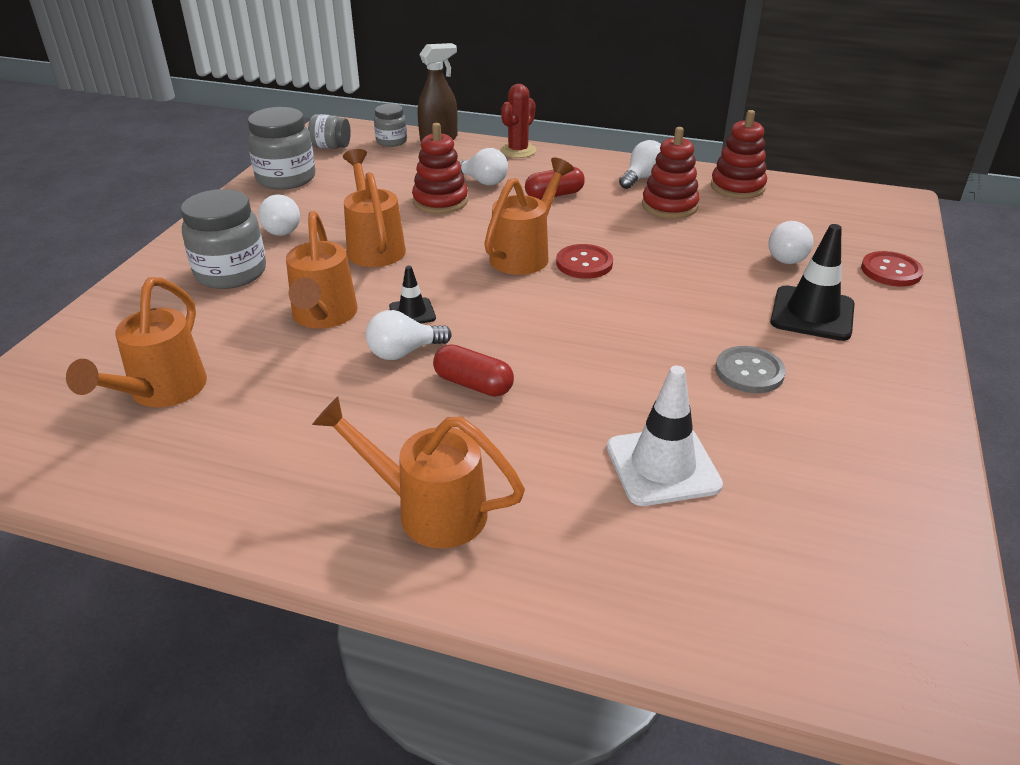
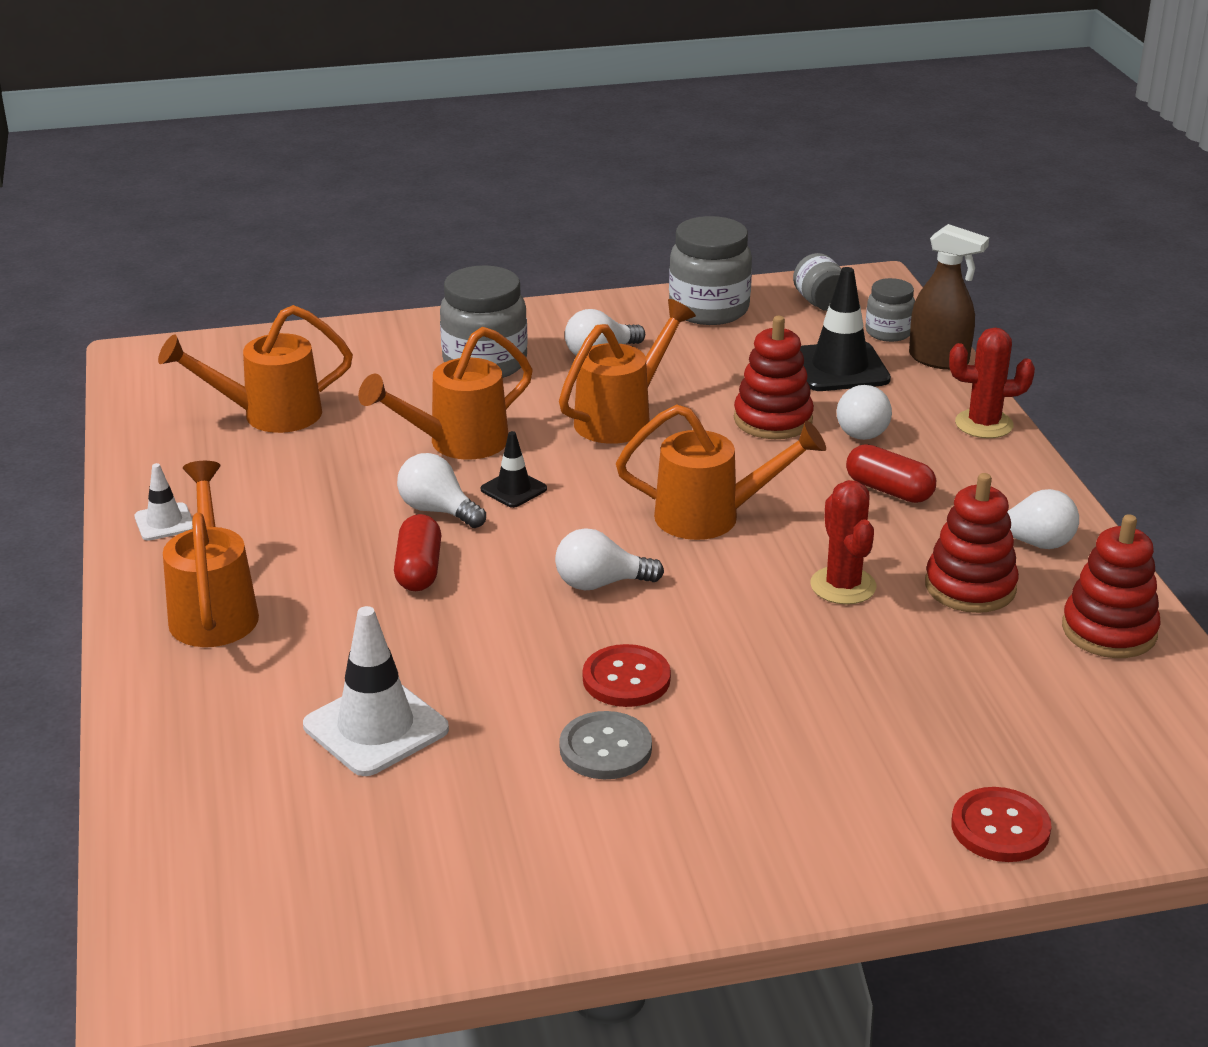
camera: 60 degrees right, 5 degrees down
red button [556,244,613,279] -> red button moved to [583,644,671,707]
white light bulb [768,221,814,264] -> white light bulb moved to [555,528,664,590]
black traffic cone [770,224,855,341] -> black traffic cone moved to [800,267,891,391]
none -> white traffic cone [134,463,193,541]
none -> red cactus [810,480,877,605]

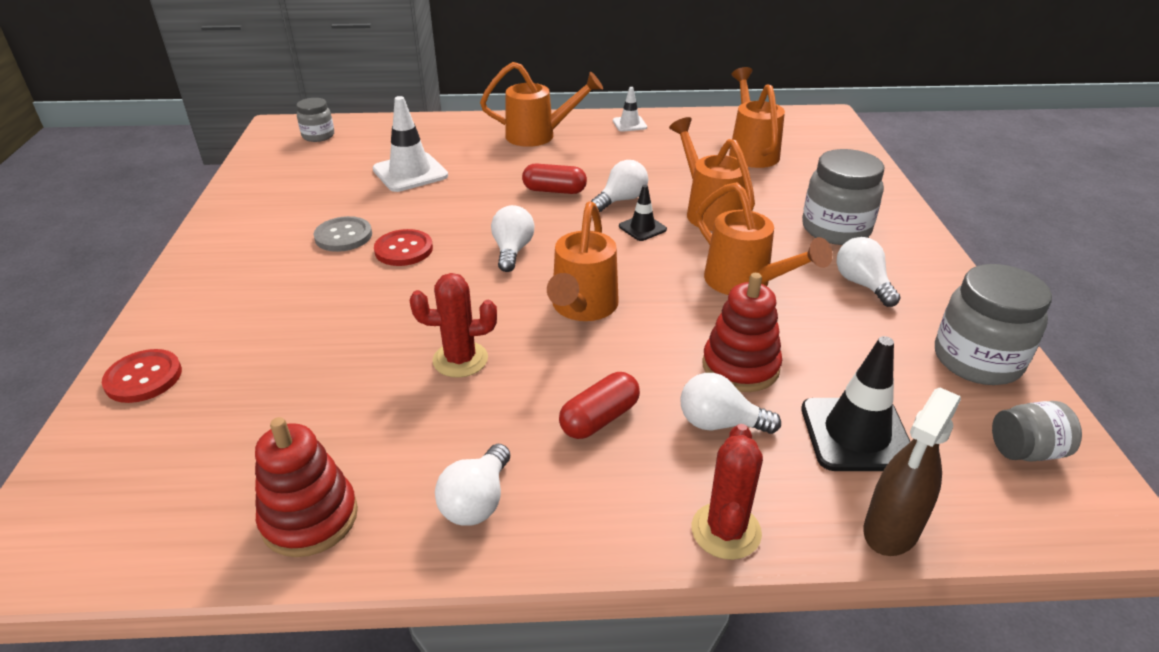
camera: 100 degrees right, 5 degrees up
grey jar [866,278,915,342] -> grey jar moved to [297,98,334,142]
red stacking toy [925,473,1019,613] -> none

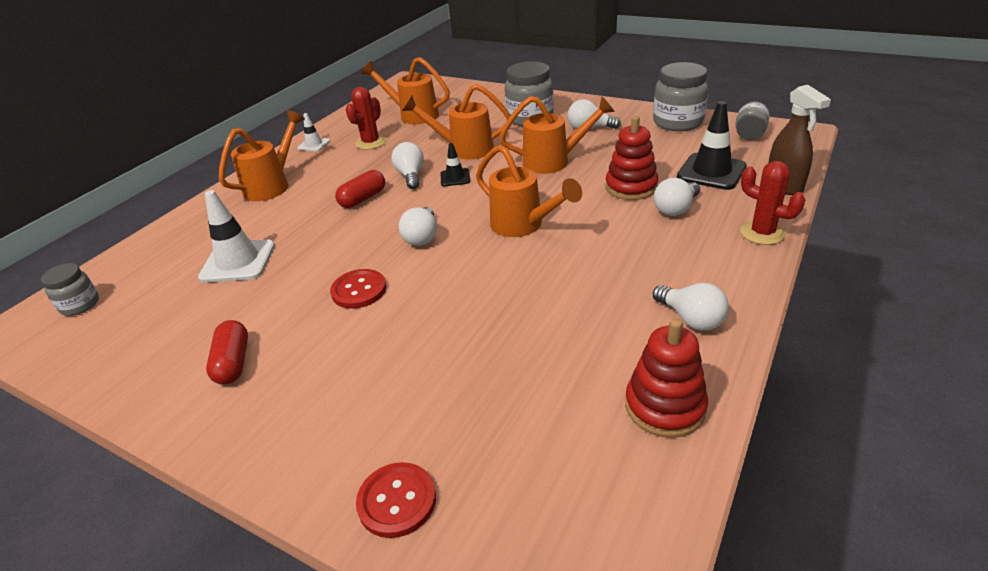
camera: 55 degrees left, 0 degrees up
grey button [314,216,372,252] -> none
red cactus [410,273,497,378] -> red cactus moved to [346,87,386,150]
white light bulb [491,205,535,272] -> white light bulb turned 120 degrees counterclockwise [399,207,437,246]
red capsule [559,372,640,439] -> red capsule moved to [206,320,248,385]

